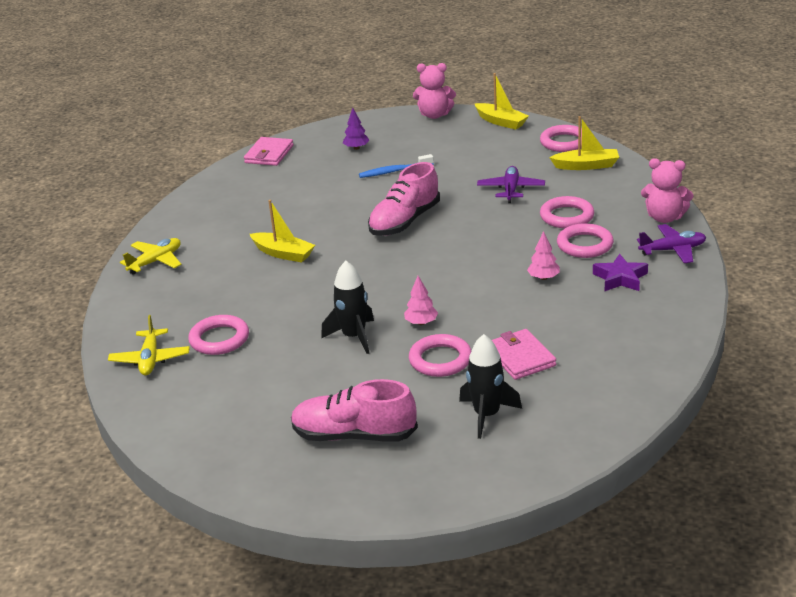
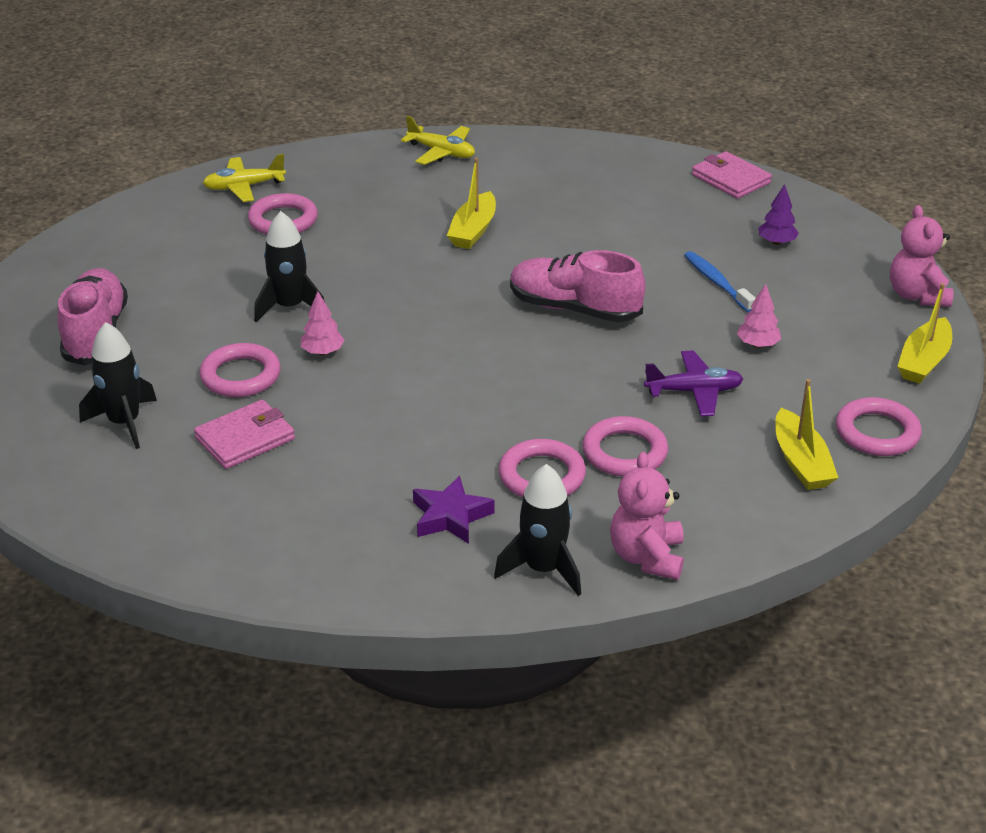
camera: 75 degrees right, 5 degrees up
pink wallet [244,137,294,166] -> pink wallet turned 45 degrees clockwise [692,151,772,199]
pink tree [527,231,560,280] -> pink tree moved to [737,284,781,348]
purple plane [637,224,706,263] -> black rocket [494,464,581,596]

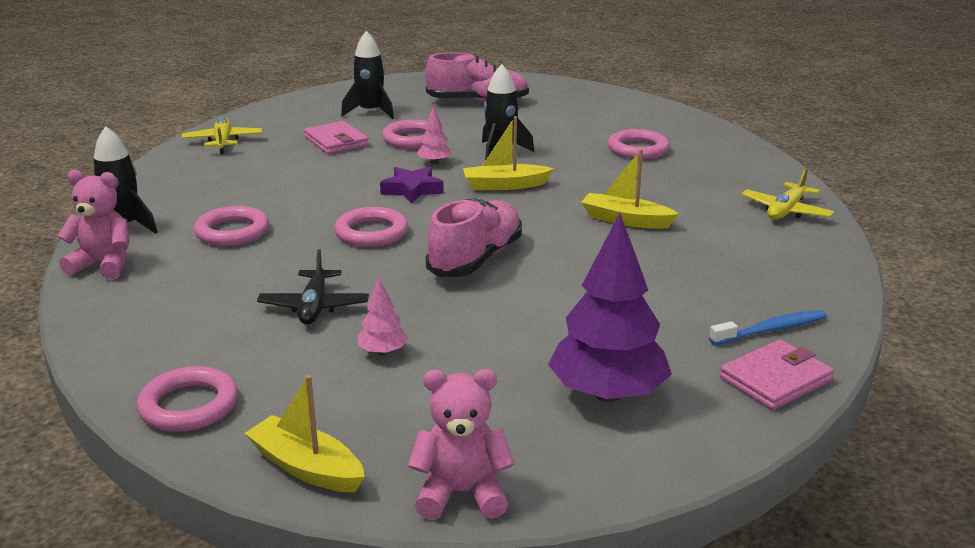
camera: 95 degrees right, 10 degrees down
yellow plane [203,154,286,202] -> yellow plane moved to [181,117,262,153]
purple star [413,475,494,544] -> purple star moved to [380,166,444,204]
pink ring [582,416,668,477] -> pink ring moved to [334,207,408,247]
purple plane [644,350,743,416] -> black plane [257,249,369,324]
blue toothbrush [684,251,756,312] -> blue toothbrush moved to [709,310,827,345]
purple tree [758,184,799,245] -> purple tree [548,213,672,402], size x2.21
yellow boat [775,379,838,490] -> yellow boat moved to [463,116,554,190]

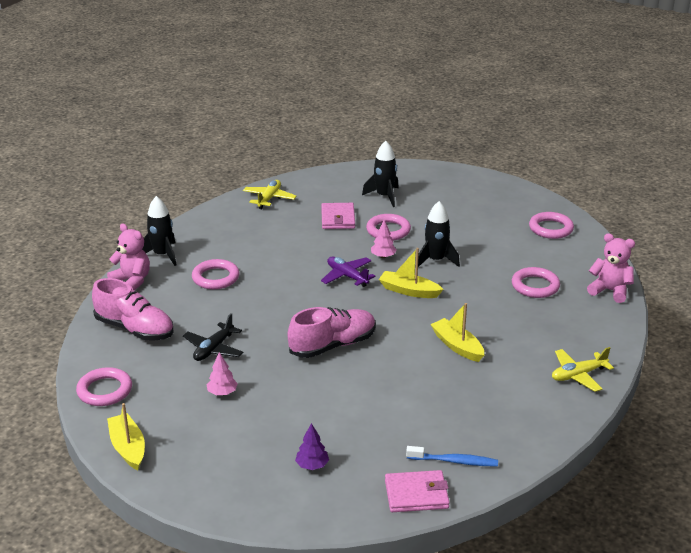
camera: 30 degrees right, 5 degrees up
pink ring [334,207,408,247] -> pink ring moved to [529,212,574,239]
purple star [380,166,444,204] -> purple plane [321,256,375,287]
pink teddy bear [408,369,515,520] -> pink teddy bear moved to [587,233,635,303]
pink shoe [425,53,529,102] -> pink shoe moved to [92,278,174,341]
purple tree [548,213,672,402] -> purple tree [295,423,329,470], size x0.45

